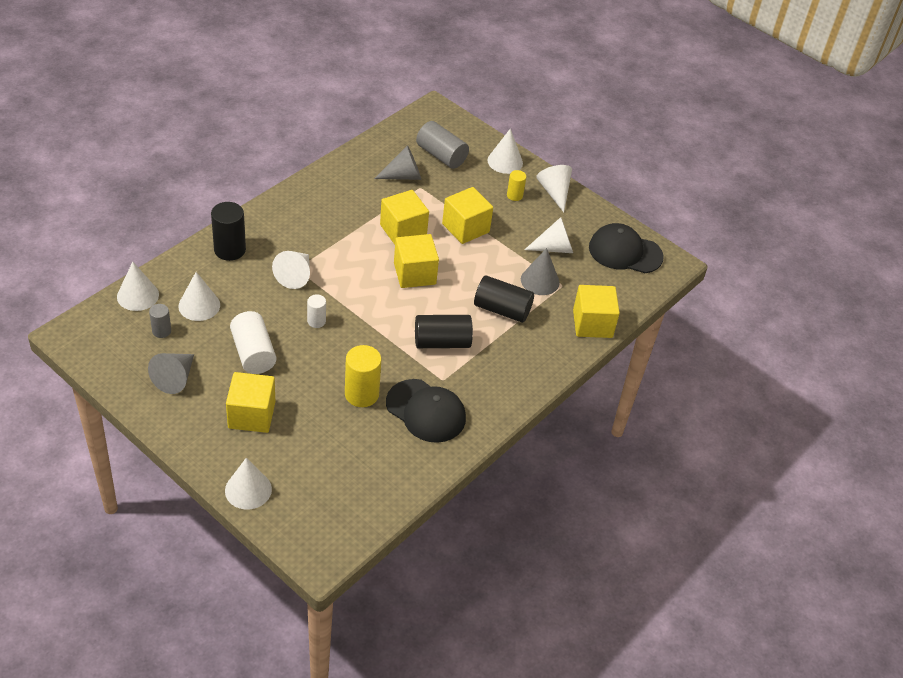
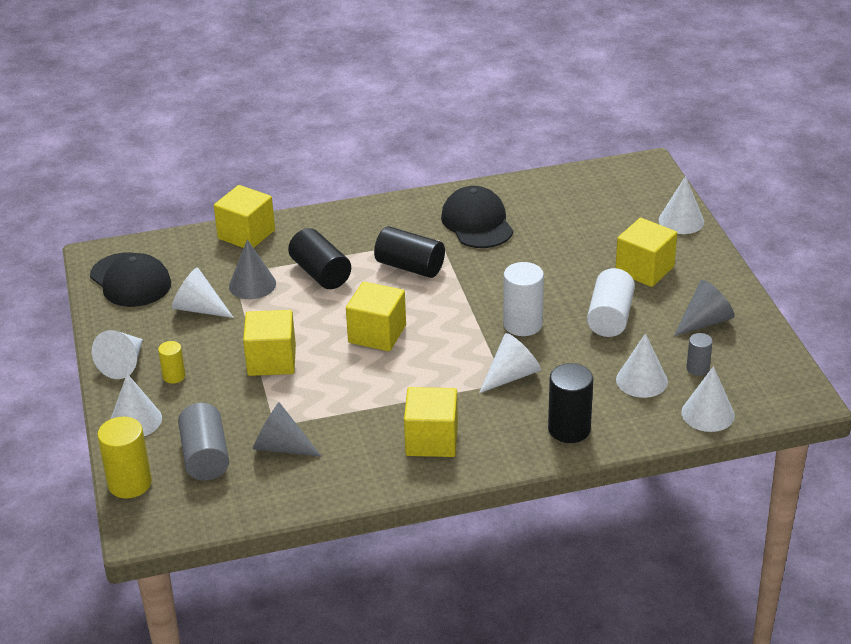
camera: 140 degrees left, 10 degrees down
white cylinder [307,294,326,328] -> white cylinder [503,262,544,336], size x1.78
yellow cylinder [345,345,381,407] -> yellow cylinder moved to [97,417,152,498]
yellow cube [380,190,429,244] -> yellow cube moved to [404,387,458,457]

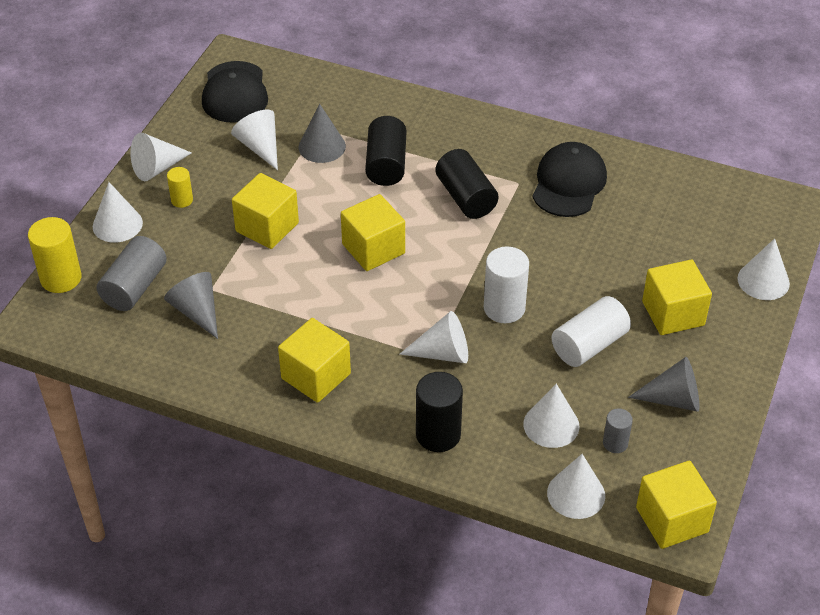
camera: 35 degrees right, 10 degrees up
yellow cube [214,185,275,248] -> yellow cube moved to [636,461,717,549]

